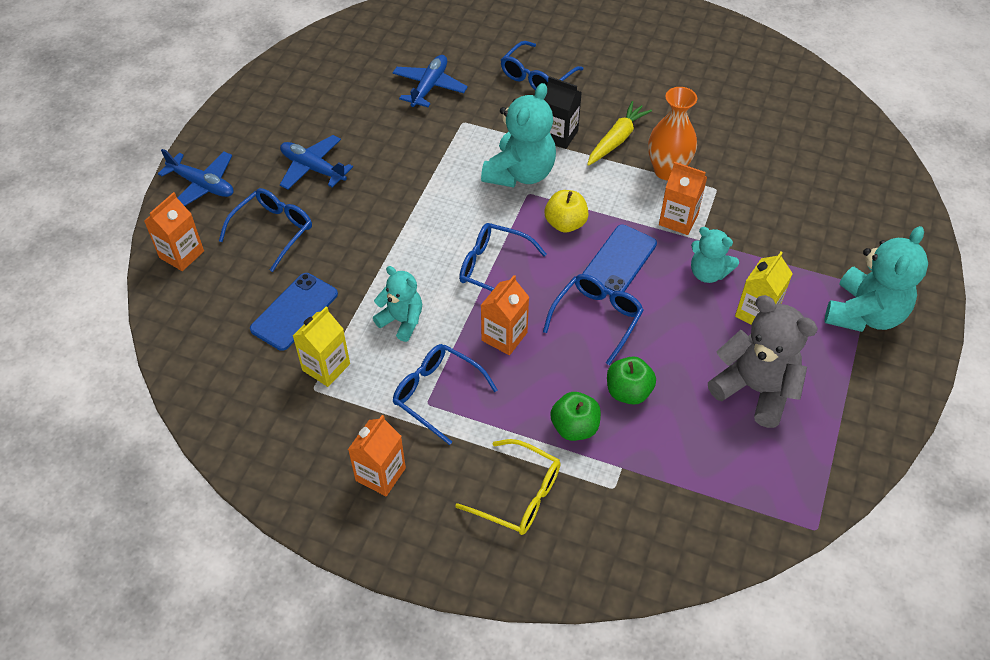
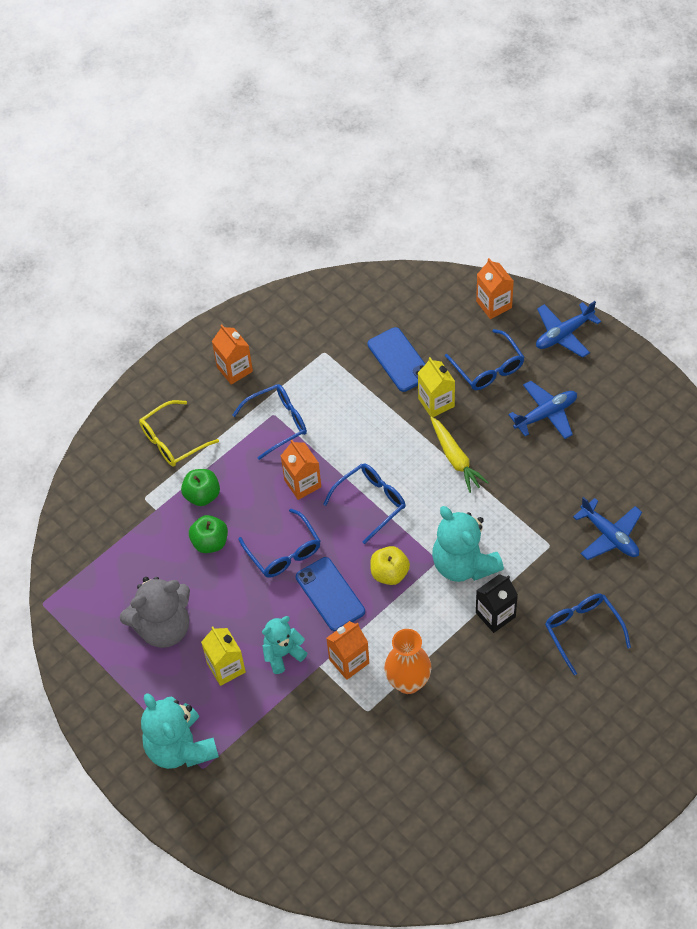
camera: 120 degrees right, 5 degrees up
yellow carton [293,307,350,387] -> yellow carton moved to [418,357,455,417]
turquoise teddy bear [373,266,422,342] -> none
yellow carrot [587,101,652,166] -> yellow carrot moved to [430,416,489,493]

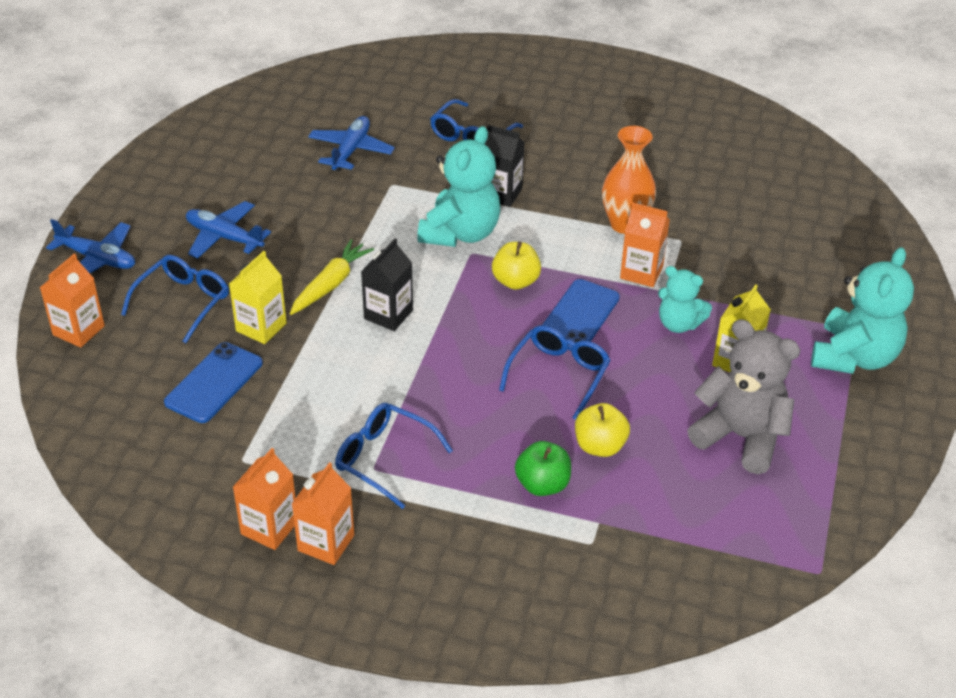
camera: 125 degrees left, 15 degrees down
yellow glasses [139,400,219,467] -> none
green apple [189,515,228,553] -> yellow apple [575,403,630,457]
orange carton [281,440,321,500] -> orange carton moved to [233,448,296,550]
blue glasses [323,463,406,544] -> none
none -> black carton [361,238,413,331]

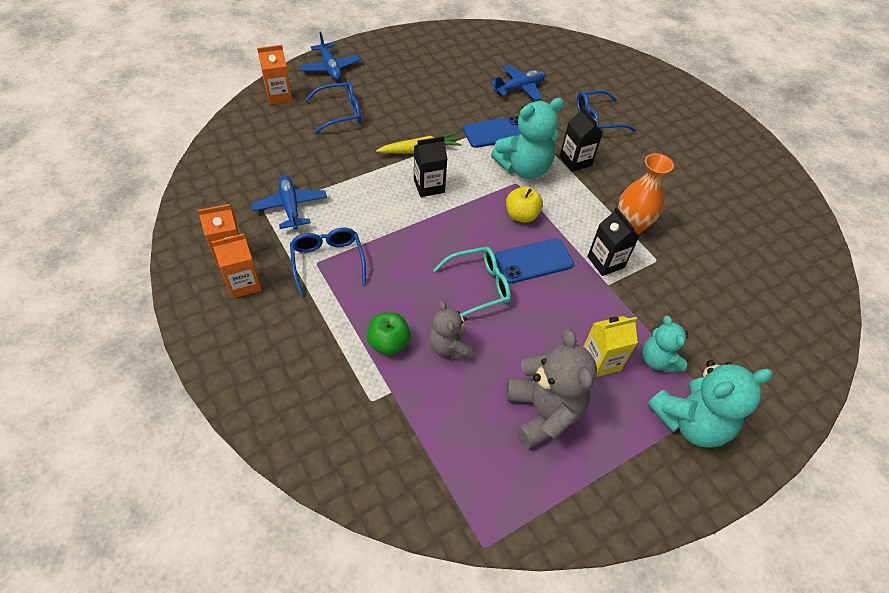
camera: 40 degrees right, 10 degrees up
blue phone [164,342,263,423] -> blue phone moved to [463,116,521,148]
blue plane [186,201,271,258] -> blue plane moved to [251,175,327,230]
yellow carton [229,251,287,344] -> none
blue glasses [499,325,610,420] -> turquoise glasses [433,247,511,317]
yellow apple [575,403,630,457] -> grey teddy bear [429,301,472,359]
orange carton [620,203,670,287] -> black carton [587,207,640,276]
turquoise teddy bear [658,266,712,333] -> turquoise teddy bear moved to [642,316,688,372]

